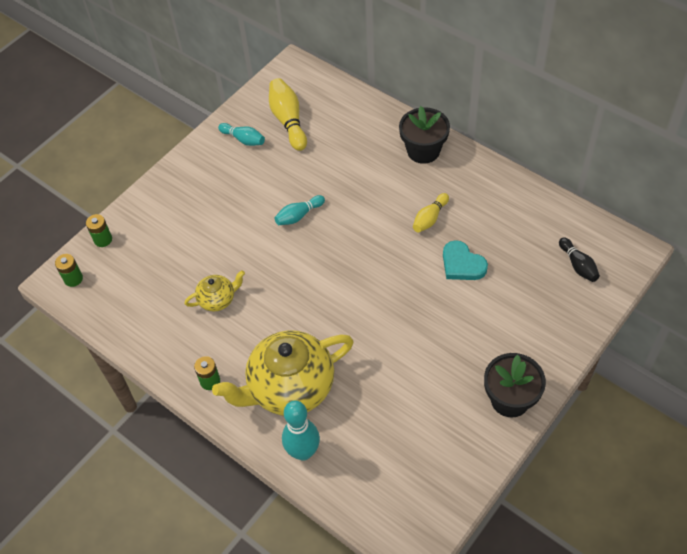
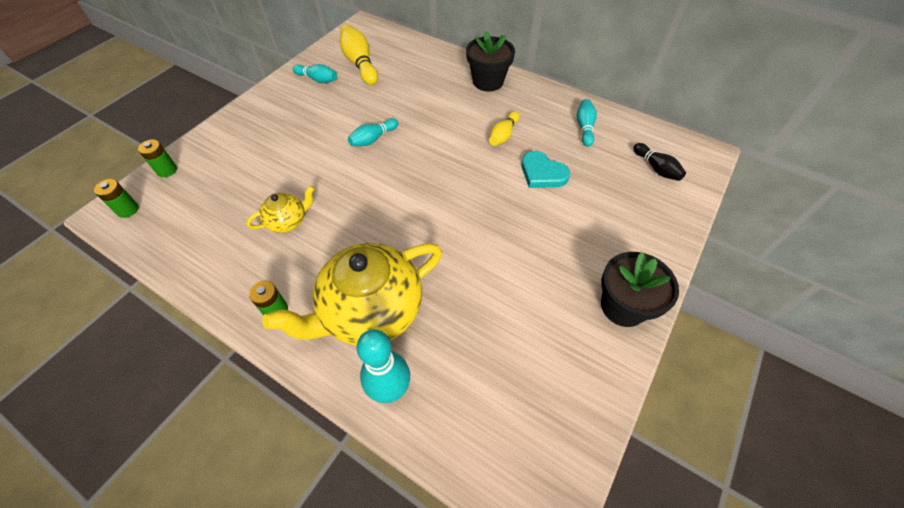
camera: 10 degrees left, 0 degrees up
none -> turquoise bowling pin [577,99,597,147]

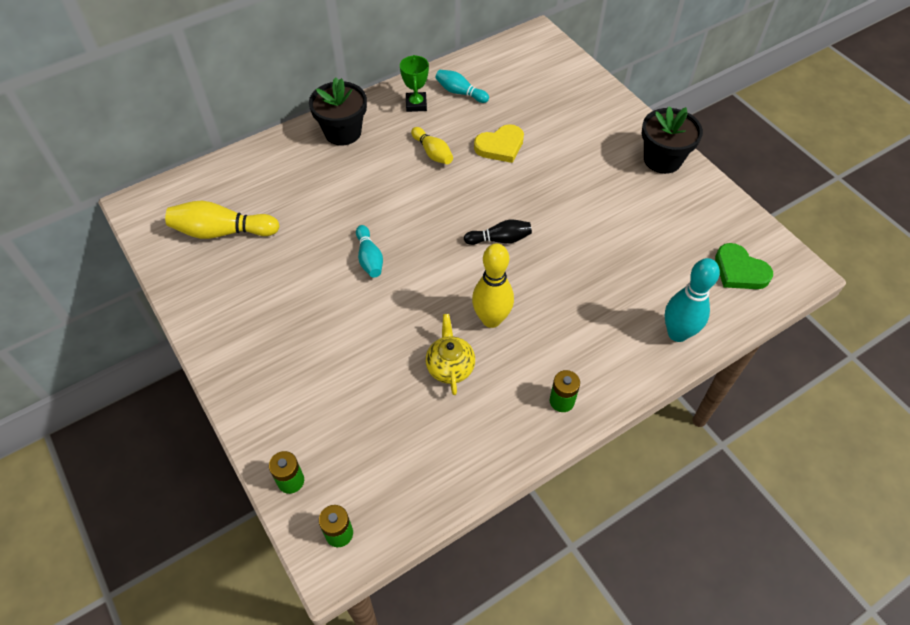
camera: 65 degrees left, 0 degrees up
yellow teapot [262,243,442,346] -> none
turquoise bowling pin [293,64,337,83] -> none
turquoise heart [522,151,570,188] -> yellow heart [474,124,524,163]
black bowling pin [633,143,686,181] -> black bowling pin moved to [464,220,532,245]
none -> green trophy [400,55,429,112]
none -> yellow bowling pin [472,243,514,328]
none -> green heart [715,243,773,289]

